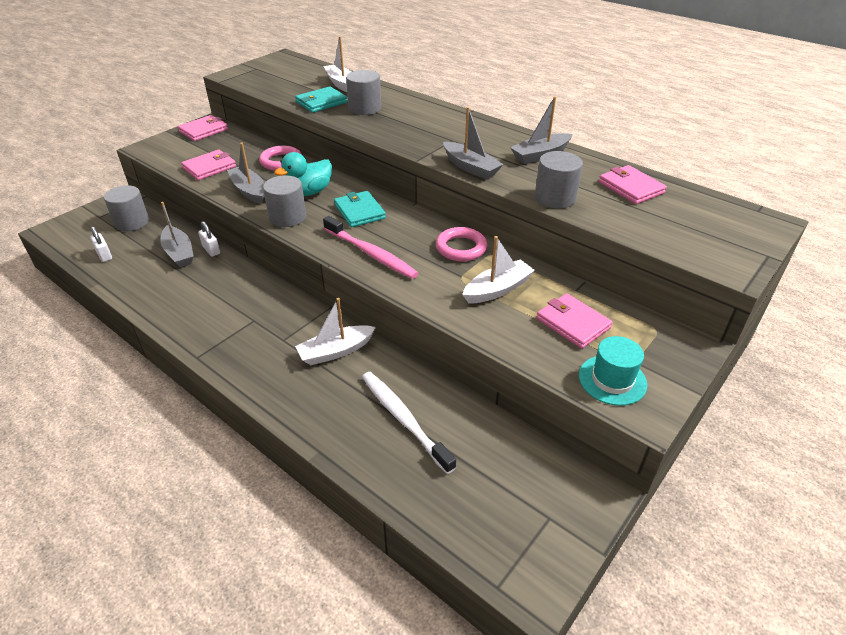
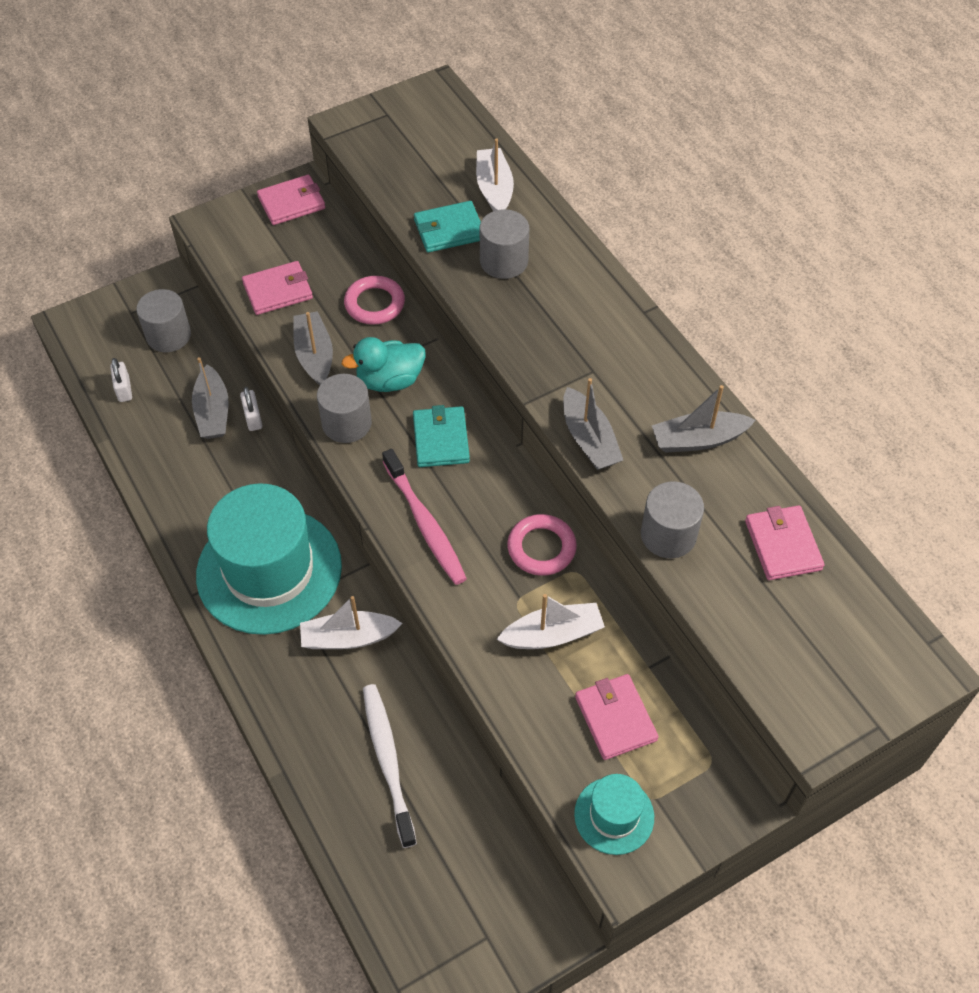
camera: 20 degrees right, 15 degrees up
none -> turquoise hat [196,483,342,635]

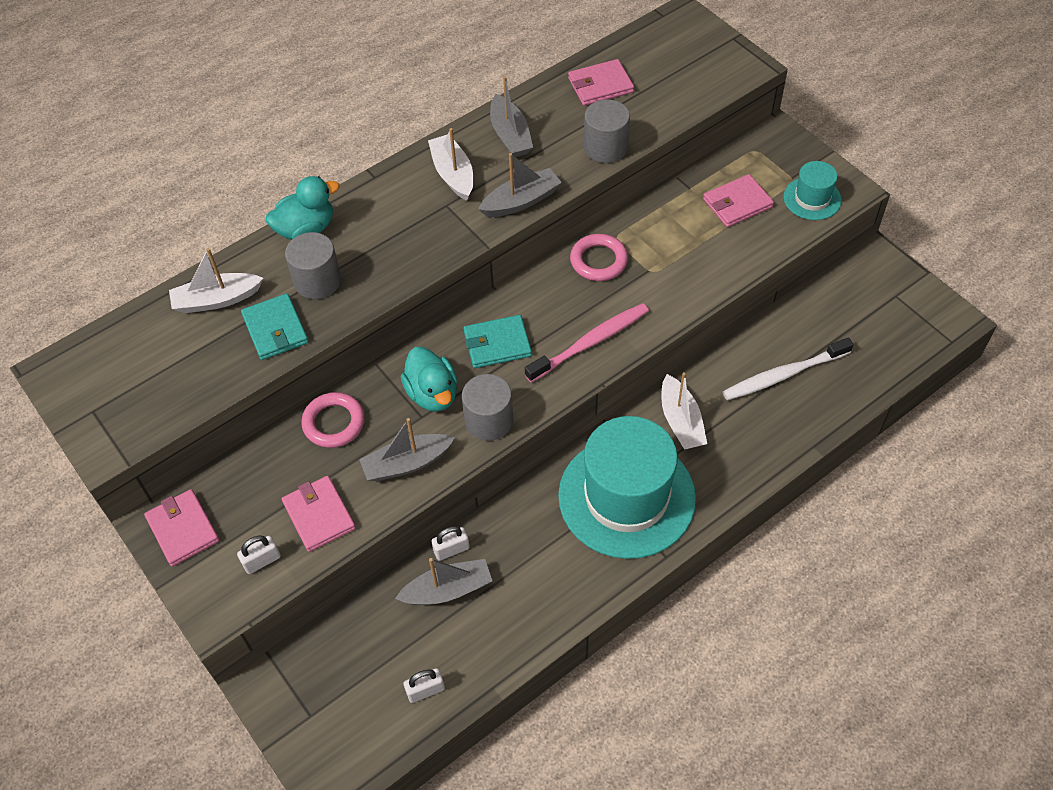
camera: 95 degrees left, 0 degrees up
grey cylinder [136,289,191,352] -> none
white boat [497,594,605,649] -> white boat moved to [428,128,473,201]
none -> white padlock [237,535,281,574]
none -> turquoise duck [266,176,340,240]

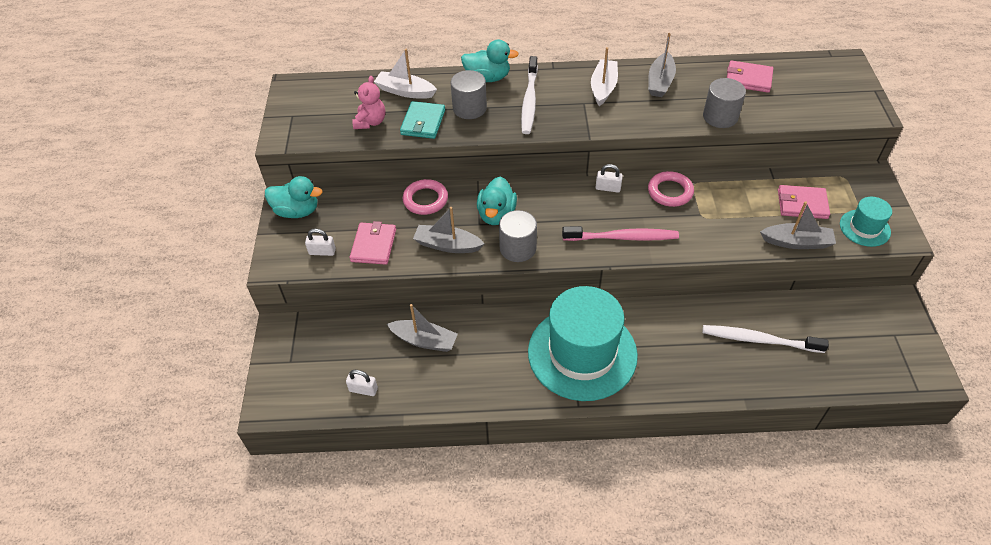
camera: 35 degrees right, 5 degrees down
pink wallet [144,489,219,566] -> turquoise duck [265,176,322,218]
white padlock [431,526,470,561] -> white padlock moved to [596,164,623,193]
turquoise wallet [463,315,532,368] -> none
grey boat [478,153,562,217] -> grey boat moved to [760,201,836,249]
white boat [661,372,707,450] -> none
none -> pink teddy bear [352,76,385,129]
none -> white toothbrush [521,56,538,134]

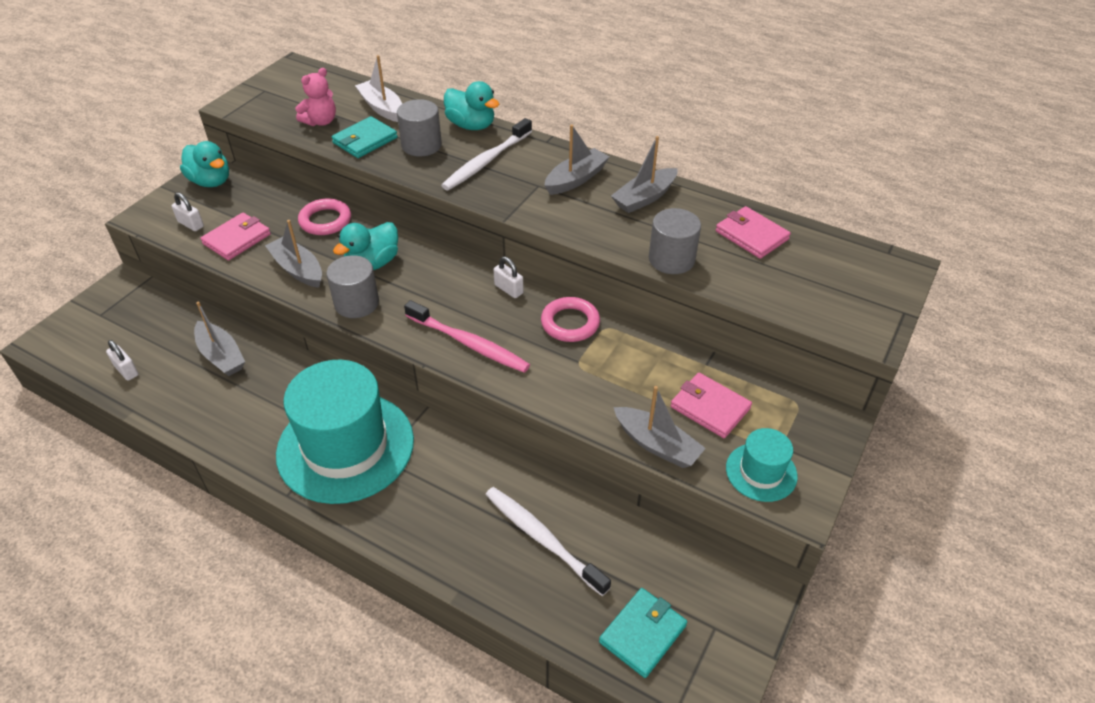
camera: 30 degrees right, 5 degrees down
white boat [591,47,618,106] -> grey boat [544,125,610,195]
none -> turquoise wallet [599,588,687,678]

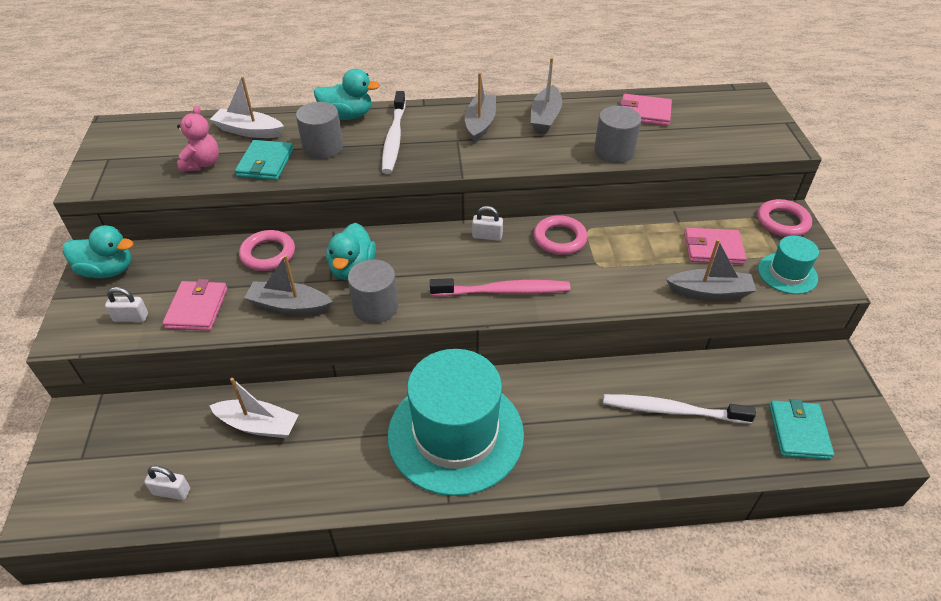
camera: 35 degrees left, 0 degrees up
grey boat [194,301,245,376] -> white boat [209,378,298,438]
none -> pink ring [757,199,812,237]

